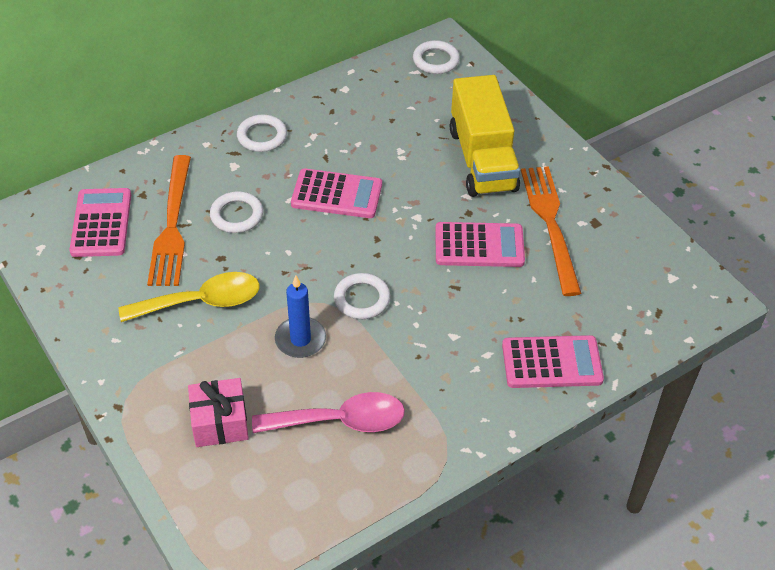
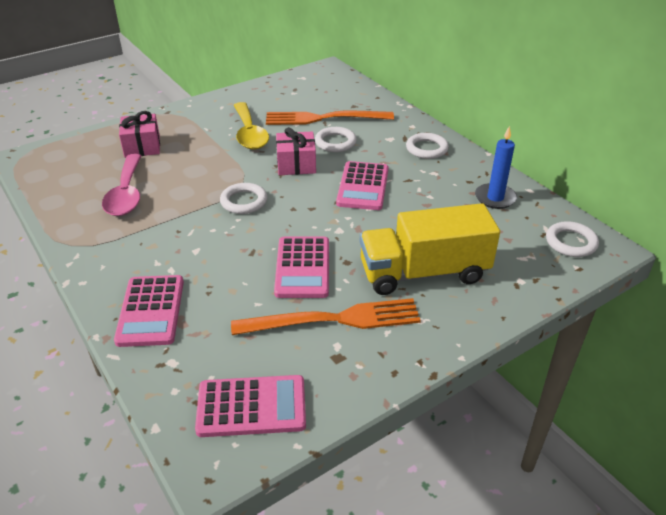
camera: 90 degrees right, 10 degrees down
pink calculator [69,188,131,257] -> pink calculator moved to [195,375,306,437]
blue candle [275,275,326,358] -> blue candle moved to [475,126,517,209]
none -> pink gift [276,127,316,175]

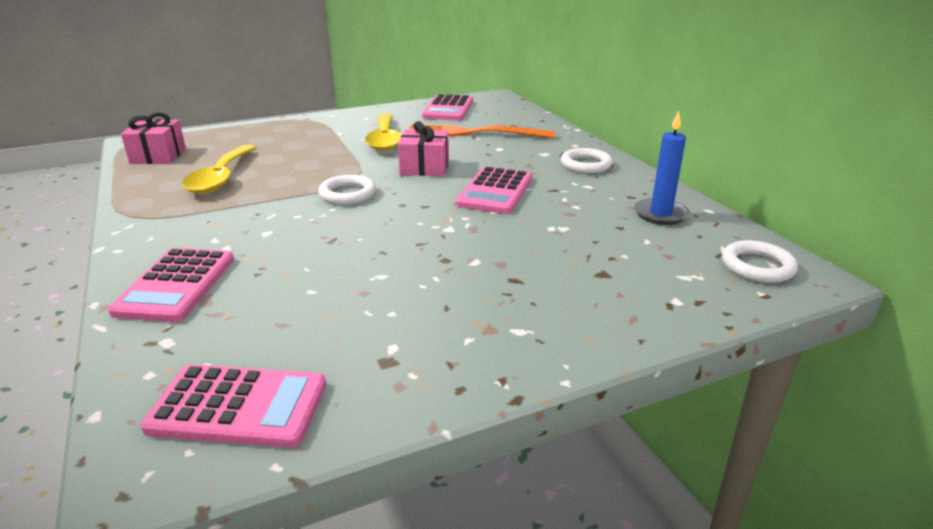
camera: 10 degrees right, 10 degrees down
pink spoon [102,154,141,216] -> yellow spoon [182,145,256,194]
pink gift [119,111,160,158] -> pink gift moved to [121,112,186,164]
orange fork [231,298,421,335] -> none
pink calculator [274,237,329,298] -> pink calculator moved to [422,94,473,120]
white ring [315,127,357,152] -> none
yellow truck [360,203,500,295] -> none

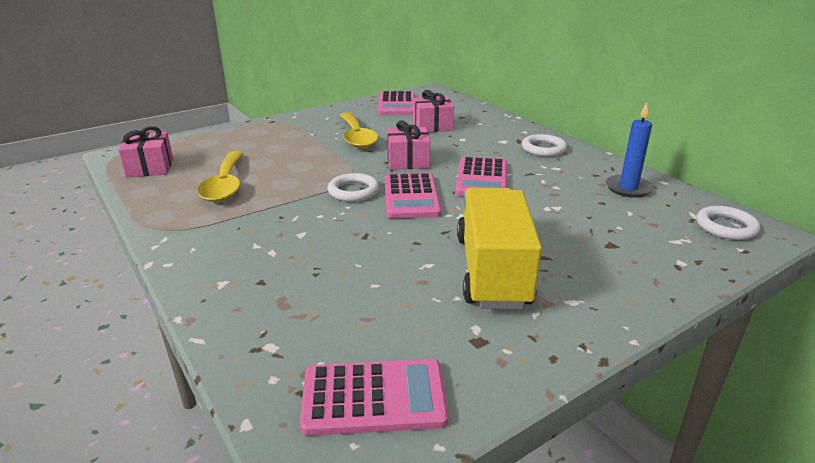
camera: 10 degrees left, 0 degrees up
pink calculator [108,248,234,322] -> pink calculator moved to [385,173,441,218]
orange fork [409,124,555,138] -> pink gift [413,90,454,132]
none -> yellow truck [457,188,542,310]

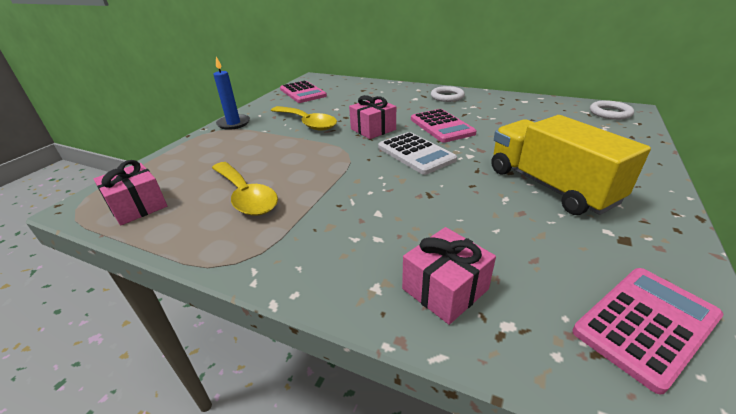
camera: 30 degrees left, 5 degrees up
white ring [327,173,380,202] -> none
pink calculator [385,173,441,218] -> white calculator [378,132,457,175]
pink gift [413,90,454,132] -> pink gift moved to [402,227,496,325]
blue candle [606,102,653,198] -> blue candle moved to [214,57,250,130]

